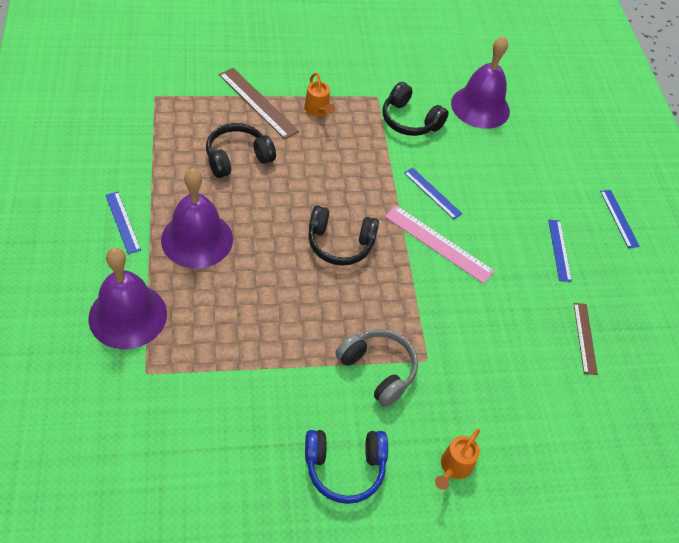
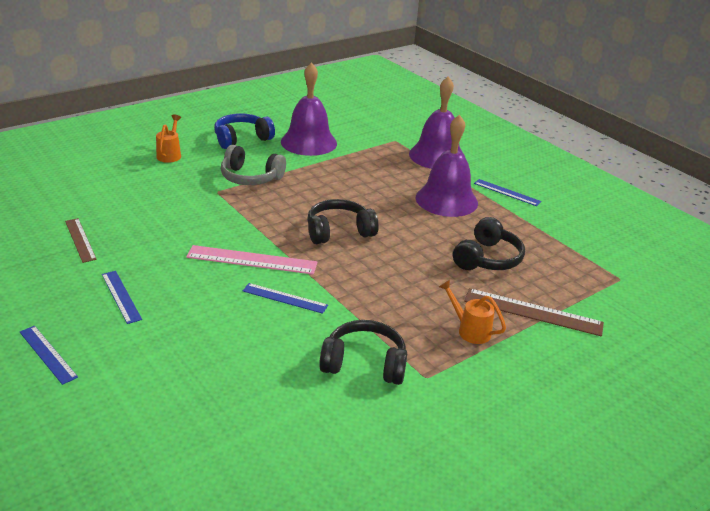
camera: 155 degrees right, 20 degrees down
purple bell [451,36,510,129] -> purple bell moved to [281,62,337,156]

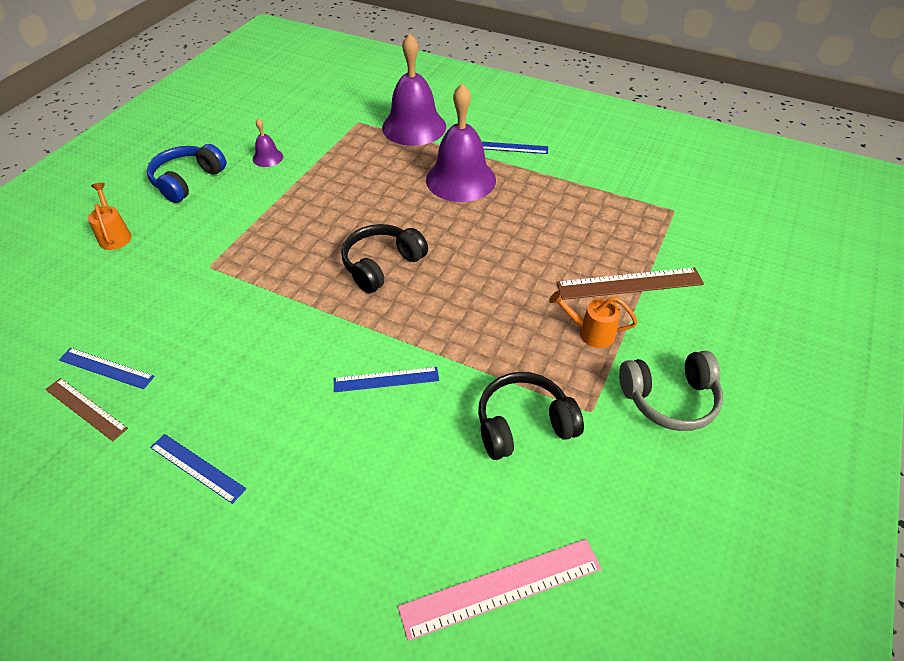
camera: 25 degrees left, 15 degrees up
blue ruler [20,326,78,385] -> blue ruler moved to [59,348,155,389]
pink ruler [186,245,318,275] -> pink ruler moved to [398,539,602,641]
grey headphones [221,145,286,185] -> grey headphones moved to [619,351,723,431]
purple bell [281,62,337,156] -> purple bell [253,118,283,167], size x0.45
black headphones [453,217,525,270] -> none

